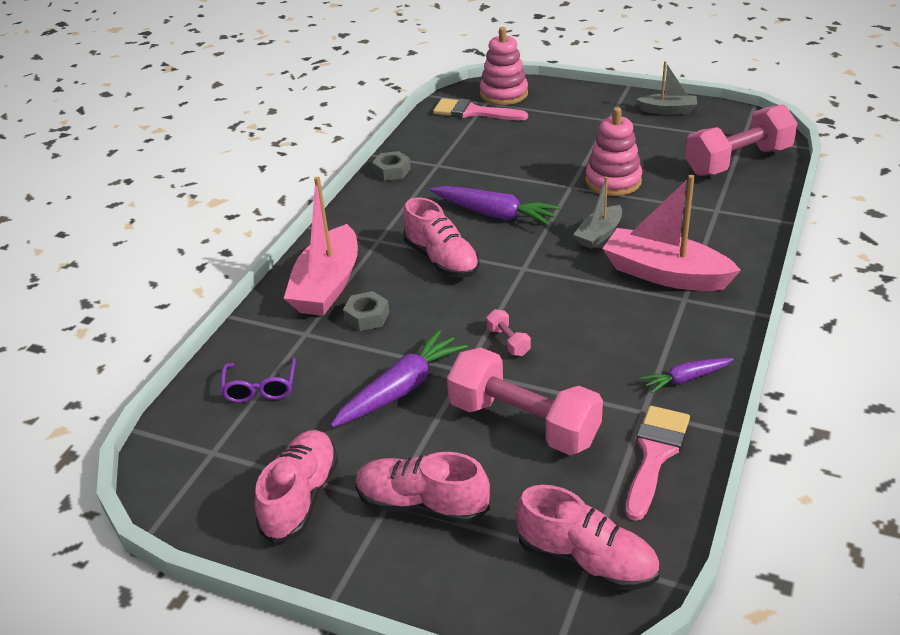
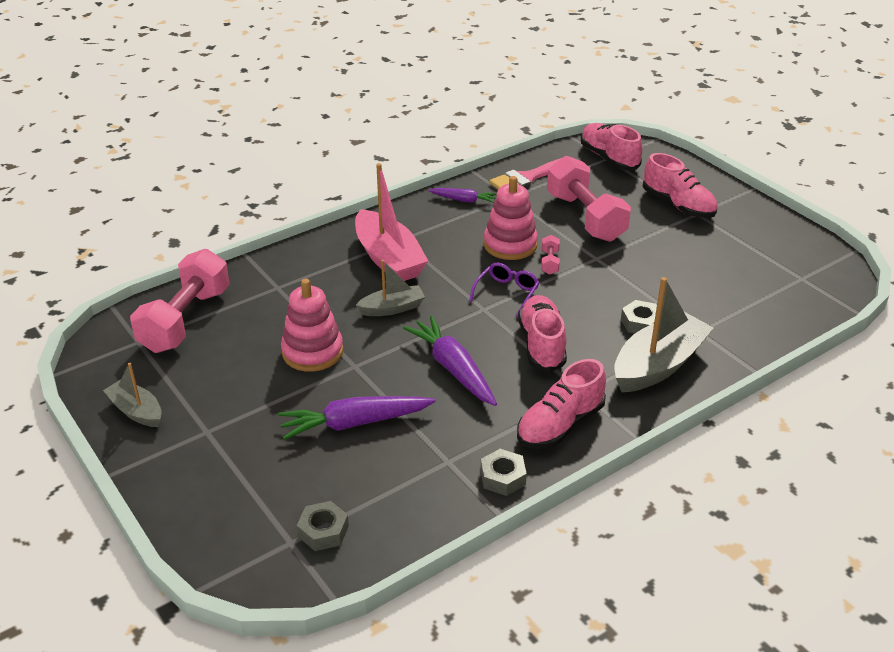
camera: 150 degrees left, 0 degrees up
purple glasses [221,358,296,403] -> purple glasses moved to [469,263,540,317]
pink shoe [255,430,338,543] -> pink shoe moved to [517,359,606,449]
pink boat [284,177,358,316] -> grey boat [614,277,713,392]
purple carrot [331,330,467,427] -> purple carrot moved to [278,396,436,440]
pink brush [433,98,528,120] -> grey nut [297,501,349,551]
pink stacking toy [480,27,528,105] -> pink stacking toy moved to [484,176,538,260]
pink dumbbell [685,104,798,176] -> pink dumbbell turned 75 degrees counterclockwise [130,249,230,353]

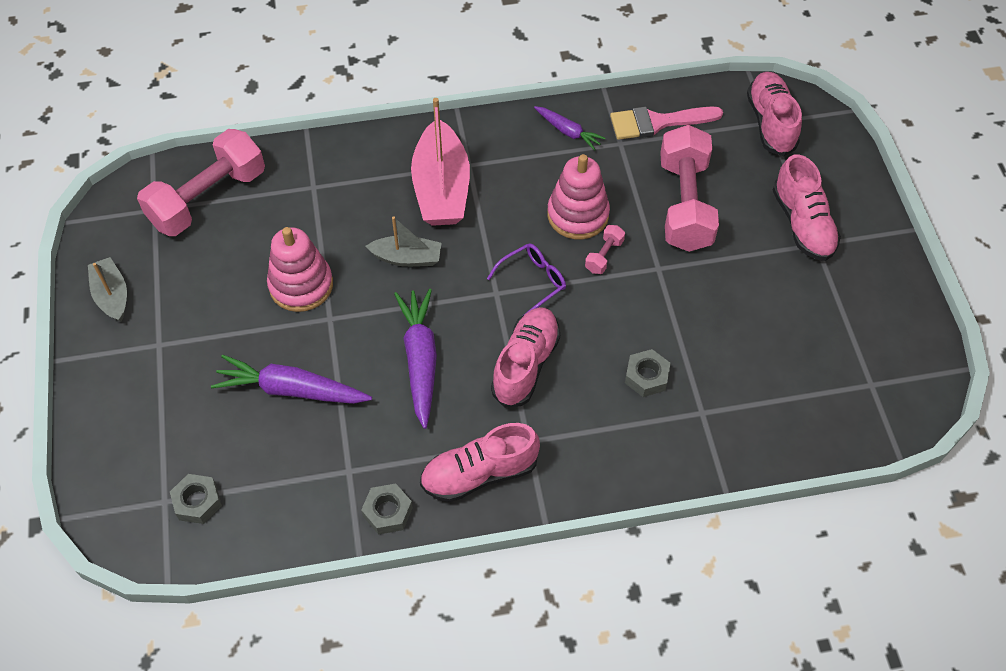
camera: 25 degrees right, 20 degrees up
grey boat [614,277,713,392] -> none

